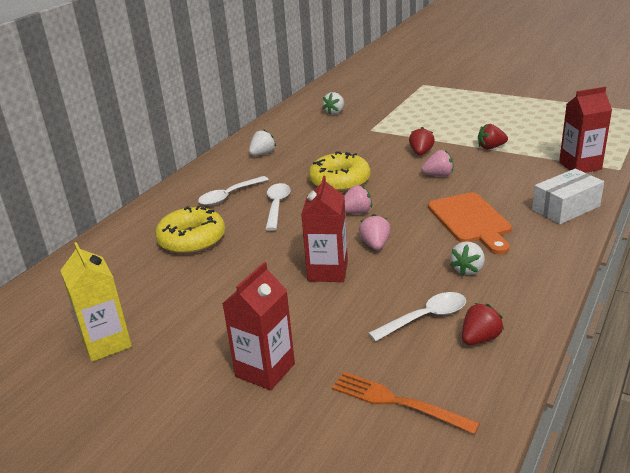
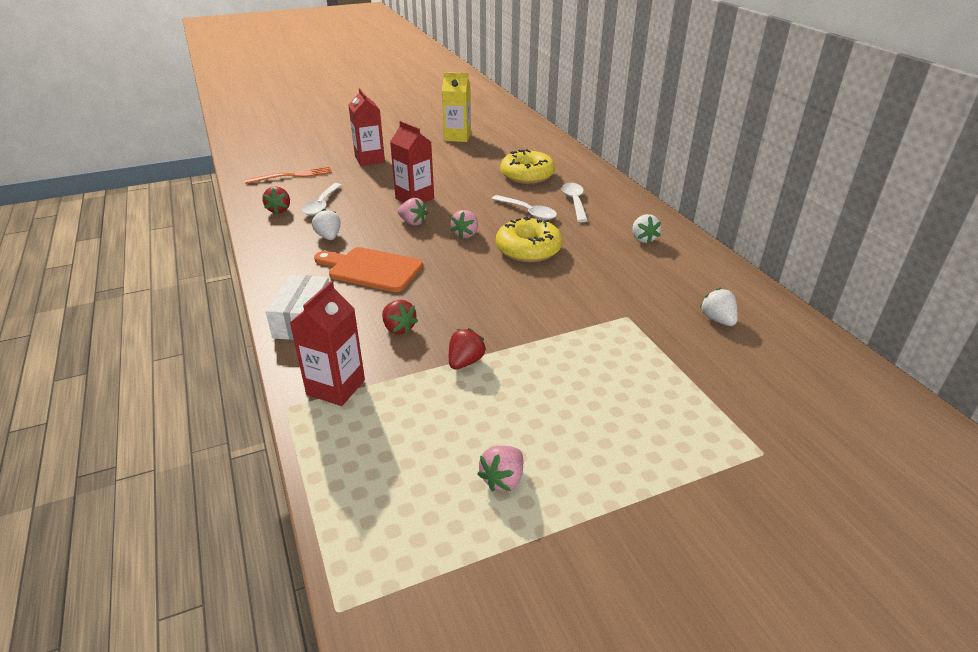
camera: 125 degrees right, 5 degrees up
red strawberry [409,127,435,155] -> red strawberry moved to [382,300,418,334]
pink strawberry [421,150,453,177] -> pink strawberry moved to [477,446,523,491]

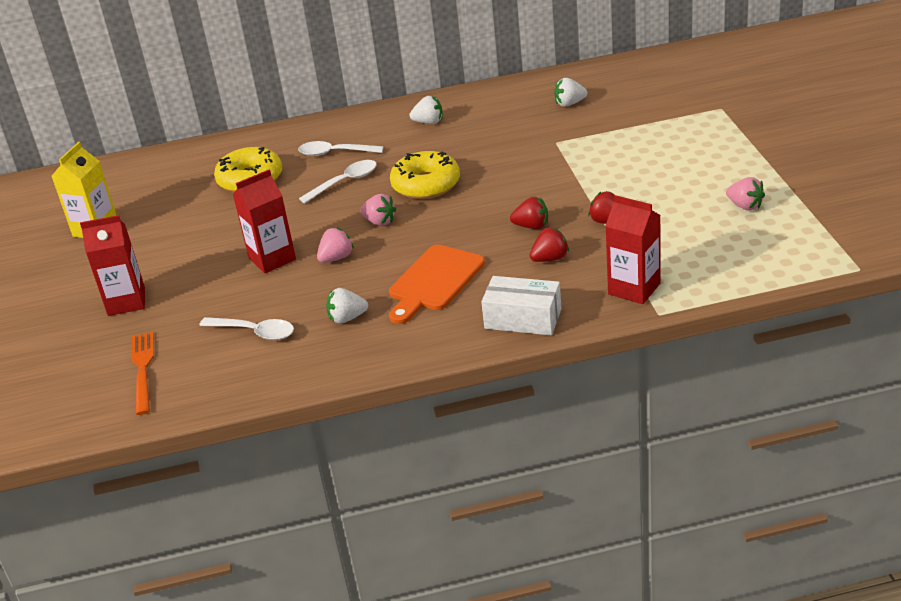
camera: 75 degrees left, 0 degrees up
red strawberry [263,186,290,214] -> red strawberry moved to [510,197,548,229]

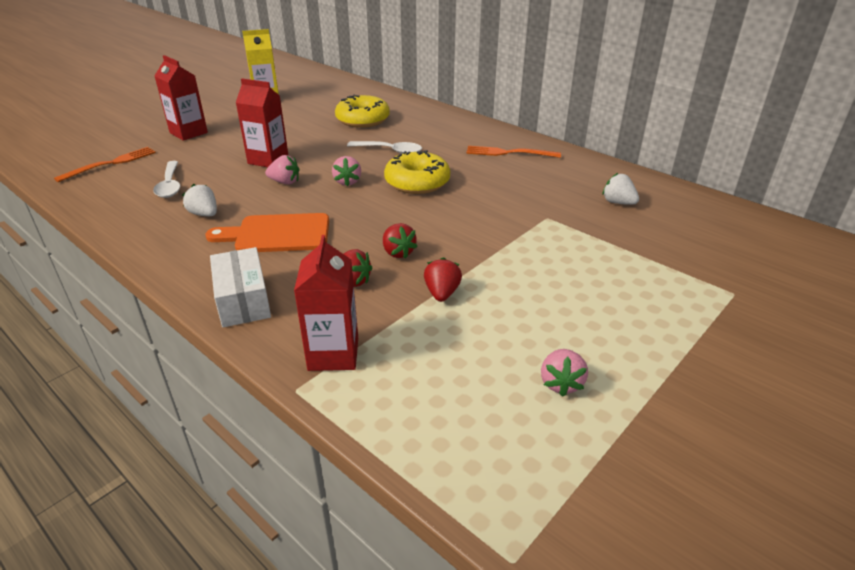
camera: 50 degrees right, 0 degrees up
white spoon [298,141,383,156] -> none
white strawberry [409,96,443,124] -> orange fork [466,146,561,158]

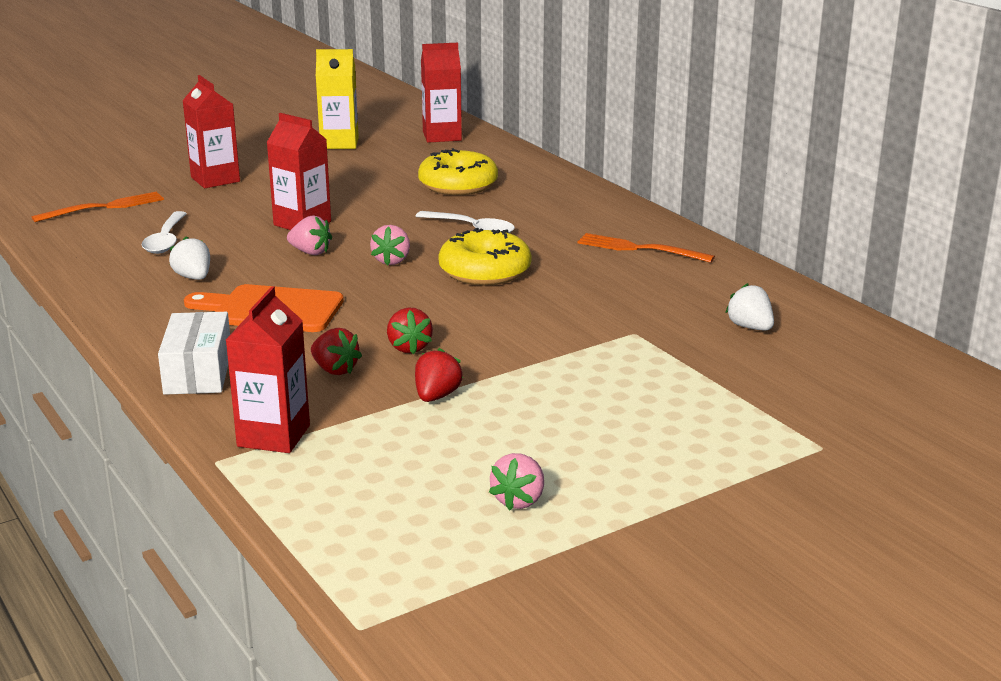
camera: 15 degrees right, 10 degrees down
none -> red carton [421,43,462,143]

